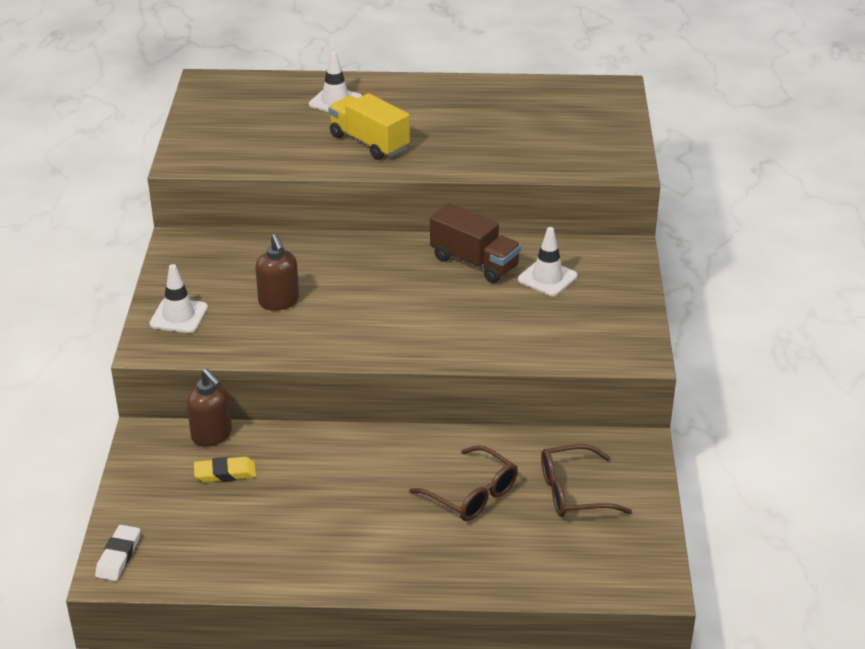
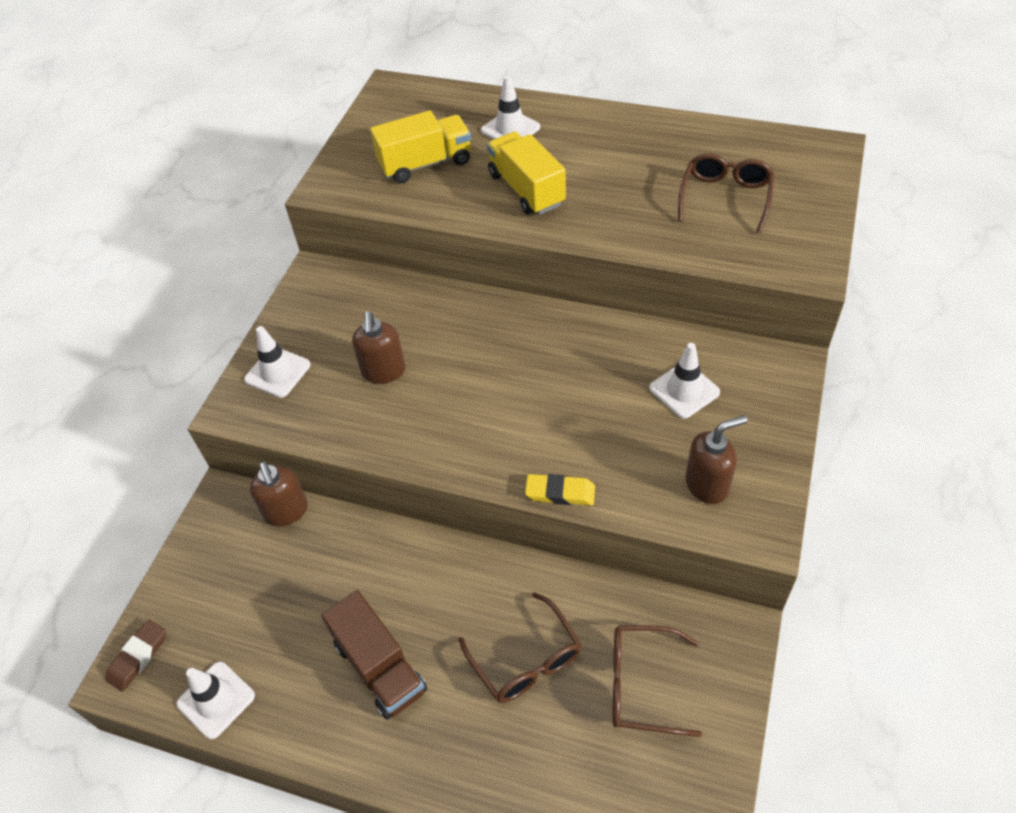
camera: 20 degrees right, 15 degrees up
white eraser [95,525,140,581] -> brown eraser [105,620,166,692]
yellow eraser [194,457,256,483] -> yellow eraser moved to [525,474,595,506]
brown truck [430,203,521,283] -> brown truck moved to [321,590,427,720]
none -> white traffic cone [177,662,255,739]
none -> yellow truck [370,110,471,183]
none -> brown glasses [678,153,774,233]
none -> brown soap dispenser [685,415,747,504]

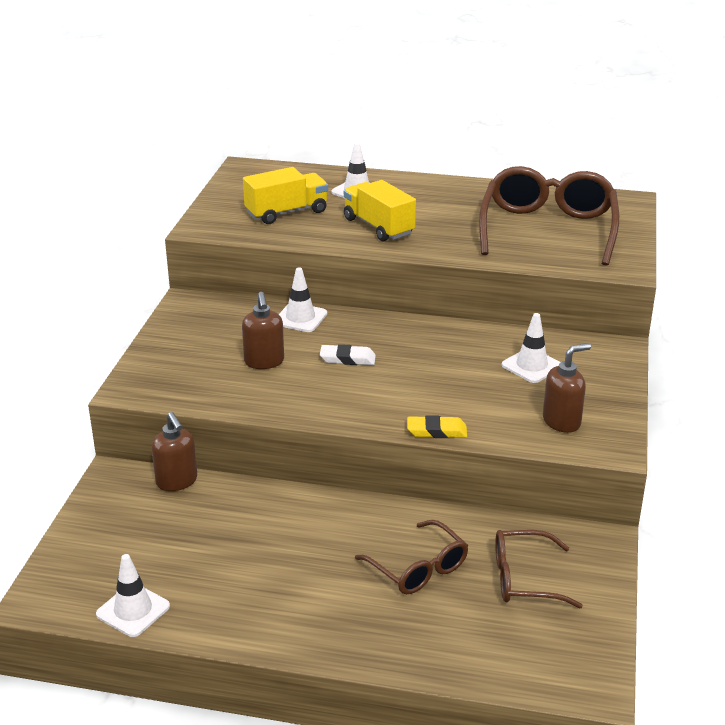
camera: 10 degrees left, 20 degrees down
brown eraser [105,620,166,692] -> none
white traffic cone [244,326,310,398] -> white traffic cone moved to [279,267,327,332]
brown truck [321,590,427,720] -> none
brown glasses [678,153,774,233] -> brown glasses [479,166,619,266], size x1.79
none -> white eraser [320,344,376,365]

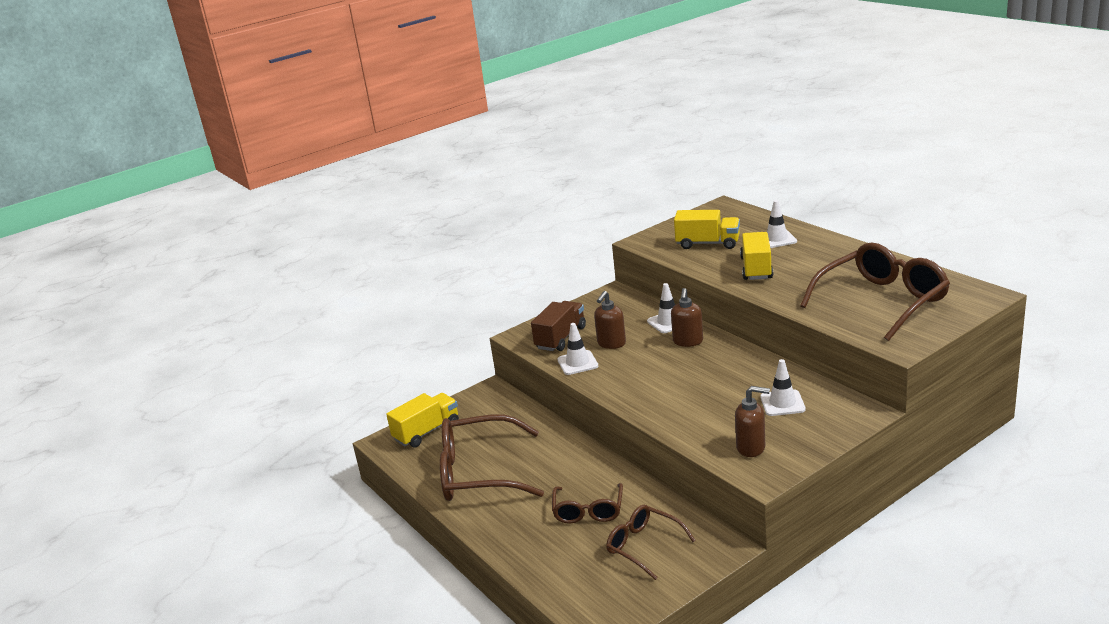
camera: 45 degrees right, 5 degrees down
white traffic cone [96,554,170,637] -> white traffic cone moved to [557,323,598,375]
brown soap dispenser [152,412,197,491] -> brown soap dispenser moved to [671,288,703,347]
white eraser [320,344,376,365] -> none
yellow eraser [407,415,467,438] -> none
none -> yellow truck [386,393,459,447]
none -> brown glasses [440,414,544,501]
none -> brown truck [531,301,586,351]

